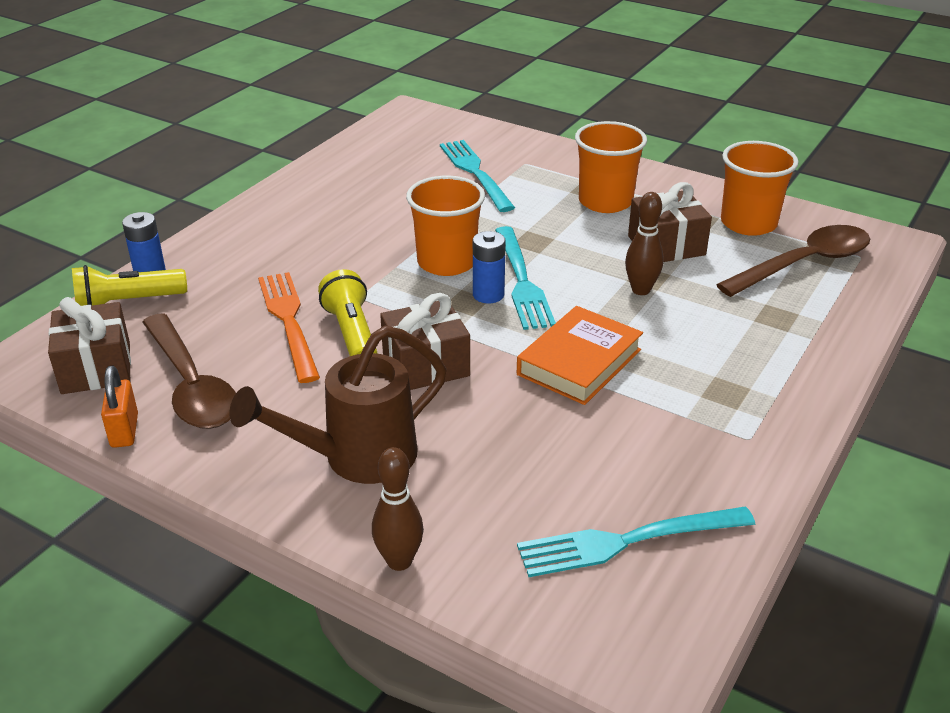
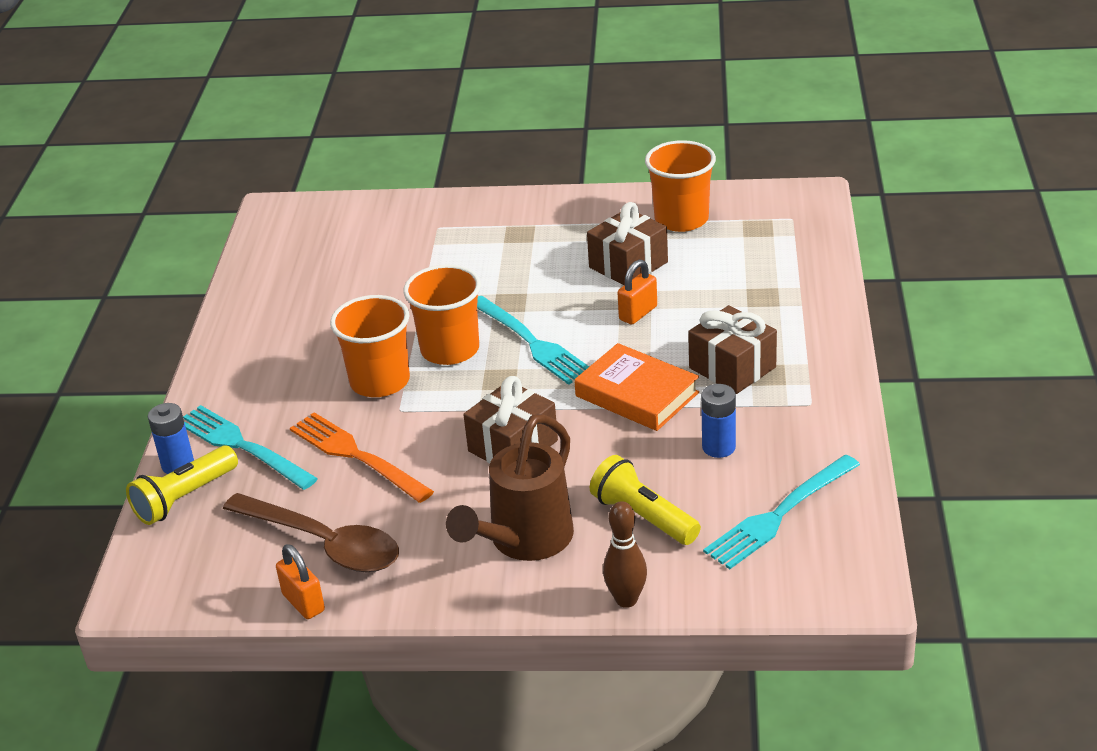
camera: 25 degrees left, 0 degrees up
brown gift [48,297,131,394] -> brown gift moved to [688,305,777,394]
yellow flashlight [318,269,378,356] -> yellow flashlight moved to [590,455,701,545]
turquoise fork [440,140,515,212] -> turquoise fork moved to [183,405,318,490]
blue battery [473,231,506,303] -> blue battery moved to [701,384,736,458]
orange book [517,306,643,405] -> orange book turned 60 degrees counterclockwise [574,343,699,431]
orange cup [575,121,647,213] -> orange cup moved to [330,295,410,397]
brown bowling pin [625,192,664,295] -> orange padlock [617,259,657,324]
brown spoon [716,225,870,297] -> none

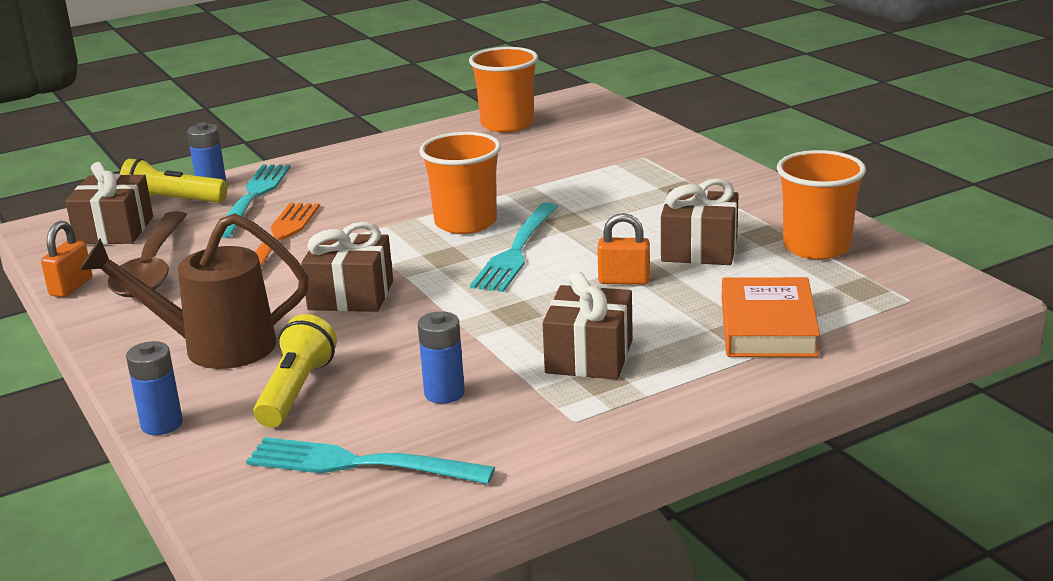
camera: 55 degrees right, 10 degrees down
orange cup [330,295,410,397] -> orange cup moved to [469,47,538,133]
orange book [574,343,699,431] -> orange book moved to [722,277,820,357]
brown bowling pin [603,501,647,608] -> blue battery [126,341,183,435]
none -> brown gift [65,162,153,244]

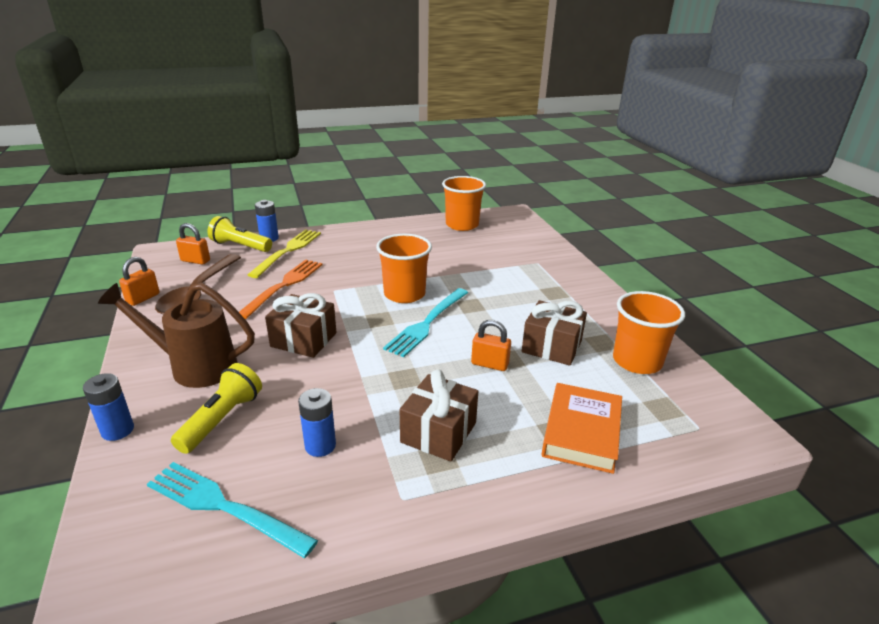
camera: 10 degrees right, 5 degrees up
brown gift [65,162,153,244] -> orange padlock [176,223,210,265]
turquoise fork [221,165,290,238] -> yellow fork [248,229,321,278]

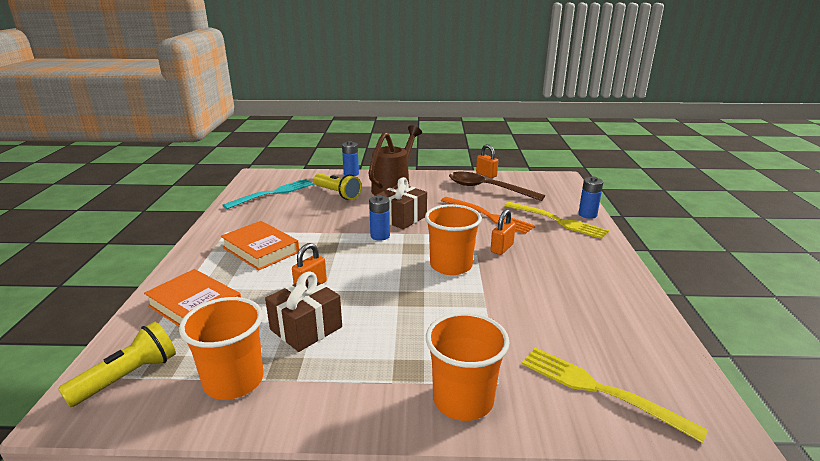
camera: 110 degrees right, 5 degrees down
orange padlock [176,223,210,265] -> orange padlock moved to [491,209,516,255]
yellow flashlight [207,216,272,252] -> yellow flashlight moved to [58,322,176,407]
blue battery [298,388,336,457] -> blue battery moved to [369,195,390,241]
turquoise fork [383,288,468,357] -> none
brown gift [400,370,478,462] -> orange book [221,221,299,271]
orange cup [442,176,486,231] -> orange cup moved to [426,312,509,421]
none -> yellow fork [522,347,708,443]

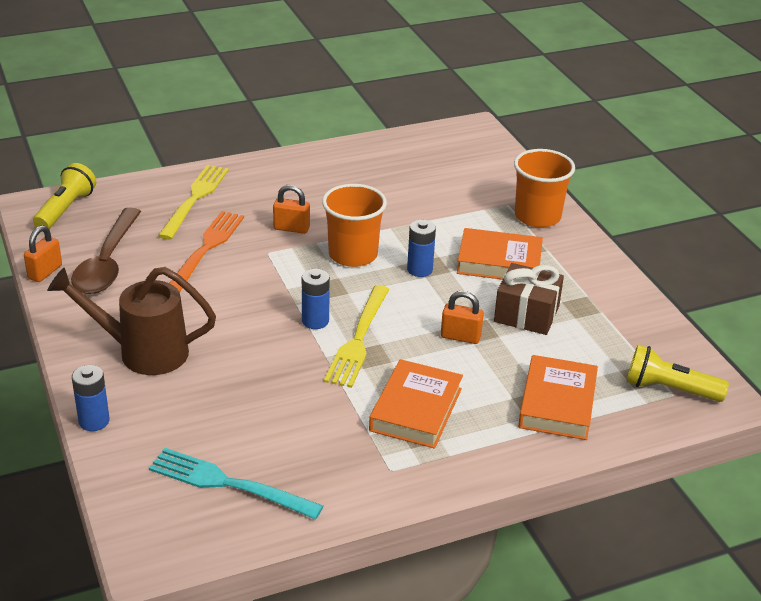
camera: 115 degrees left, 10 degrees up
orange cup [179,297,264,400] -> none
yellow flashlight [313,173,362,200] -> yellow flashlight moved to [33,163,96,229]
brown gift [376,177,427,229] -> none
yellow fork [522,347,708,443] -> yellow fork moved to [324,285,390,388]
blue battery [579,177,603,219] -> blue battery moved to [407,220,436,277]
none -> orange book [457,228,543,280]

